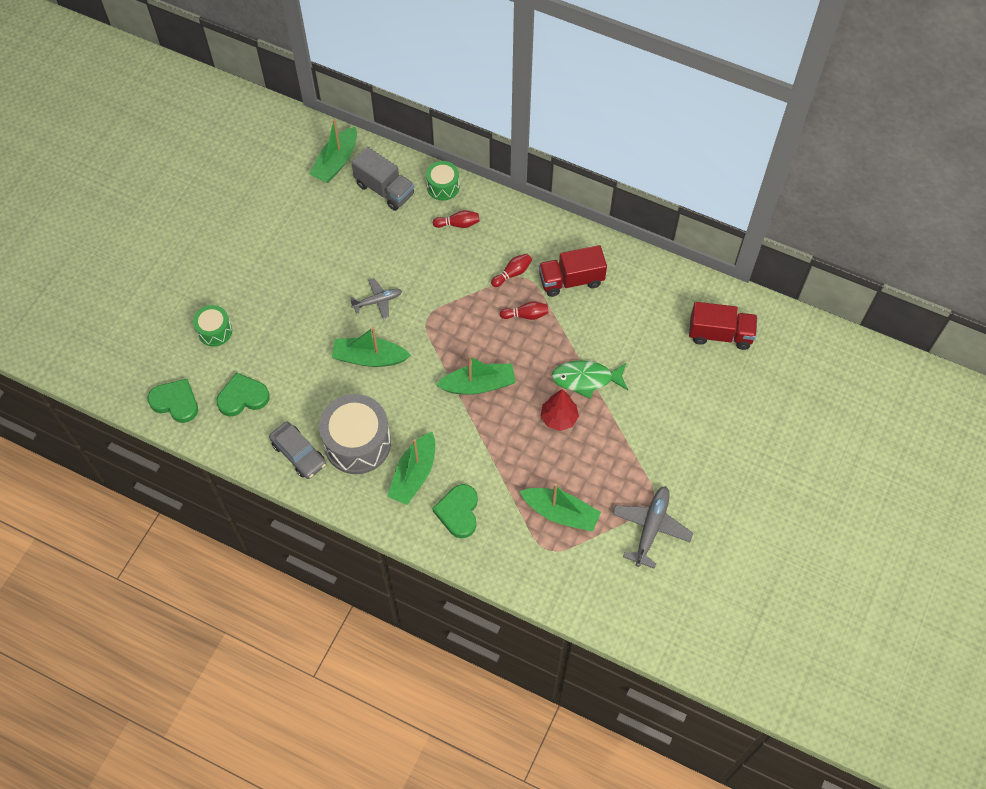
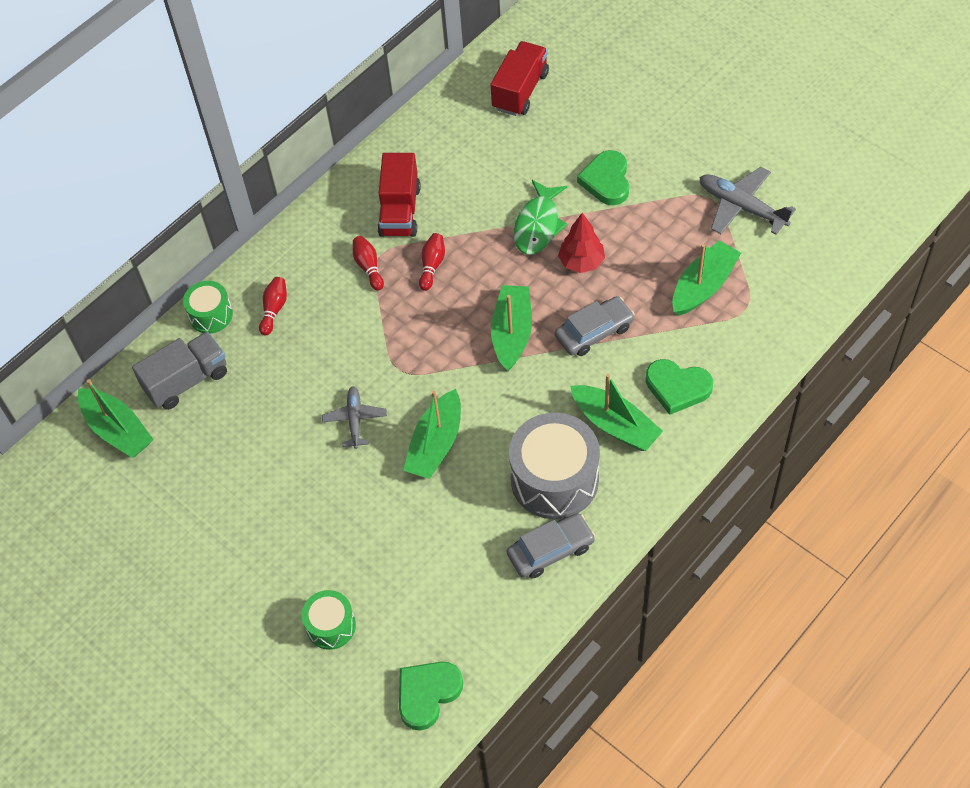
camera: 70 degrees left, 5 degrees down
green heart [216,372,270,416] -> green heart moved to [577,150,629,205]
none -> grey car [555,296,635,356]

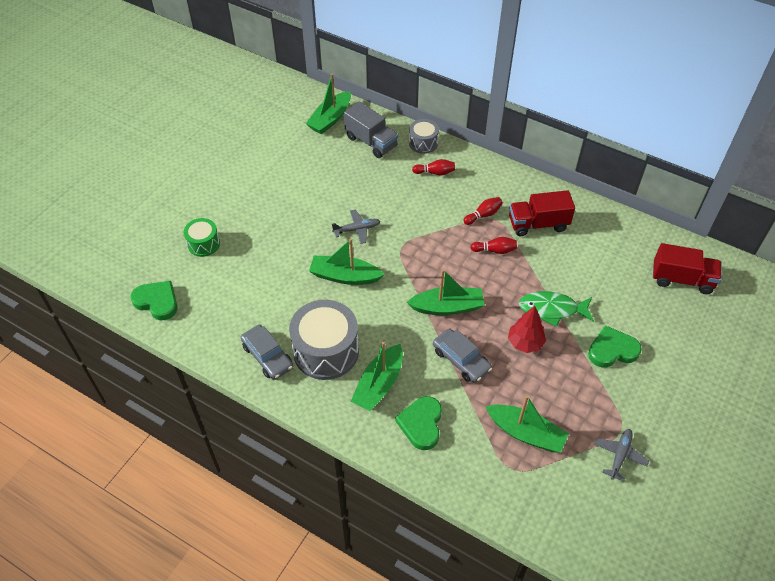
camera: 75 degrees right, 5 degrees down
green drum [183,281,233,333] -> grey drum [409,119,439,154]
grey plane [699,167,796,235] -> grey plane [594,429,649,482], size x0.64

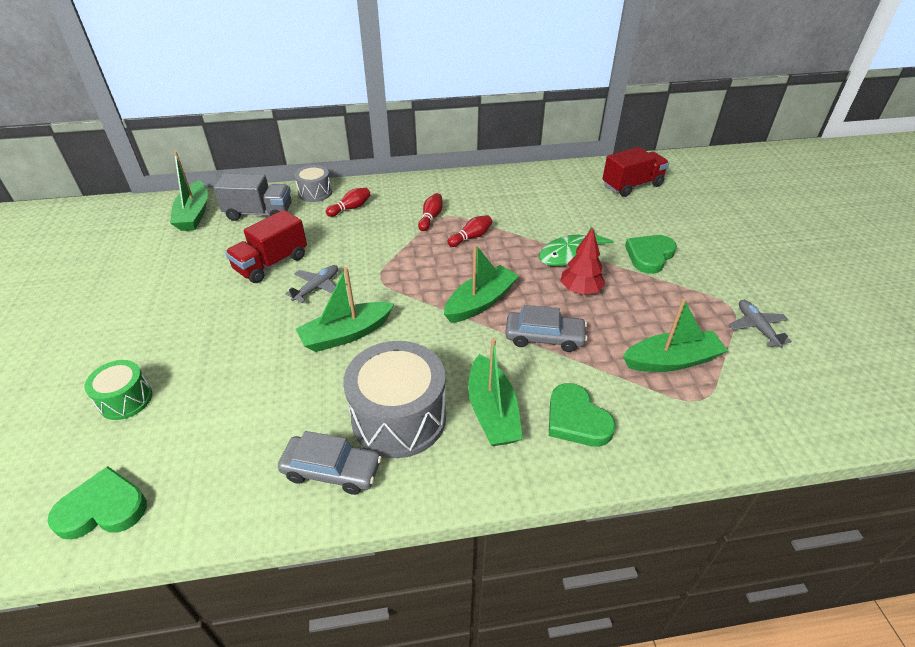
camera: 40 degrees left, 10 degrees down
red truck [509,190,575,236] -> red truck moved to [225,210,307,283]

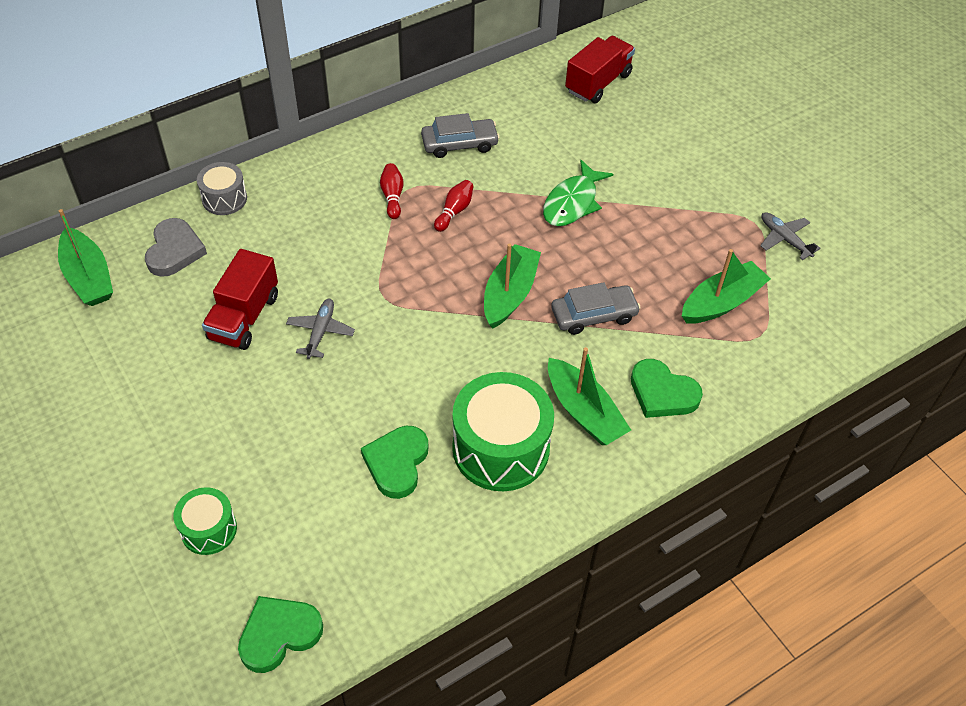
camera: 25 degrees left, 10 degrees up
grey truck [213,173,292,221] -> grey heart [145,218,207,277]
grey car [278,431,382,495] -> grey car moved to [421,113,500,158]
green boat [296,267,394,352] -> none
red bowling pin [326,188,371,217] -> none
grey drum [343,341,446,458] -> green drum [452,372,554,491]
red tree [560,227,605,295] -> none
green heart [625,235,677,274] -> green heart moved to [361,426,428,499]

